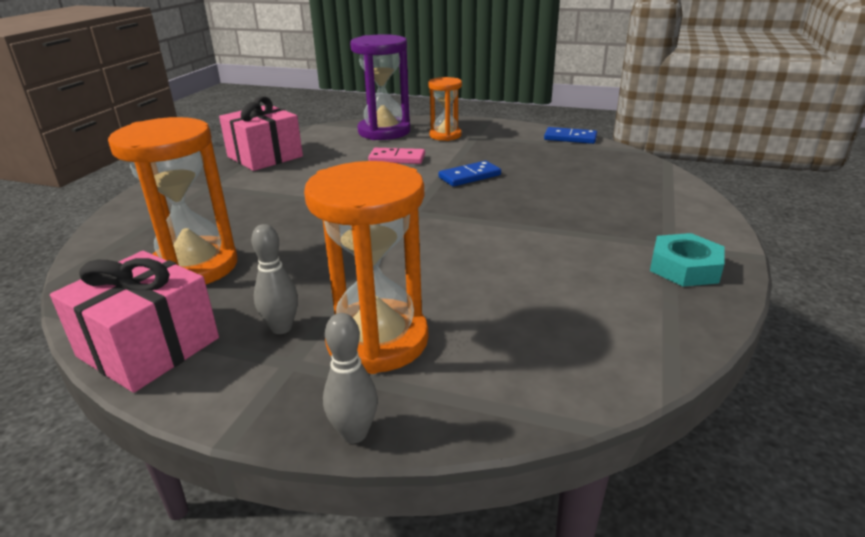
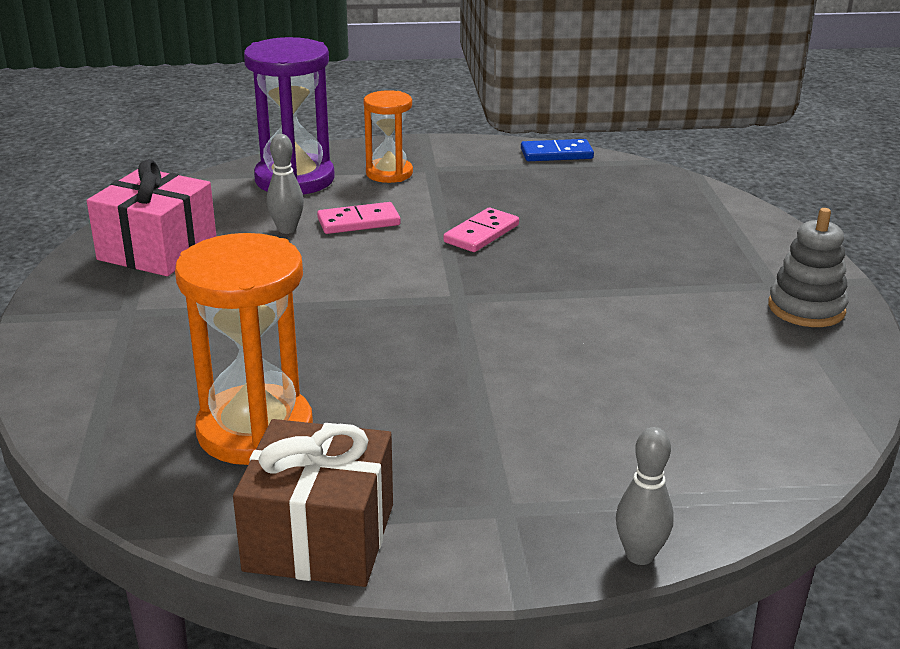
camera: 25 degrees left, 0 degrees up
pink gift [50,251,219,393] -> brown gift [233,419,393,587]
grey bowling pin [251,224,298,334] -> grey bowling pin moved to [267,134,304,234]
orange hourglass [304,161,429,374] -> none
blue domino [439,161,501,187] -> pink domino [443,208,519,252]
turquoise nut [650,233,725,287] -> grey stacking toy [768,208,848,327]

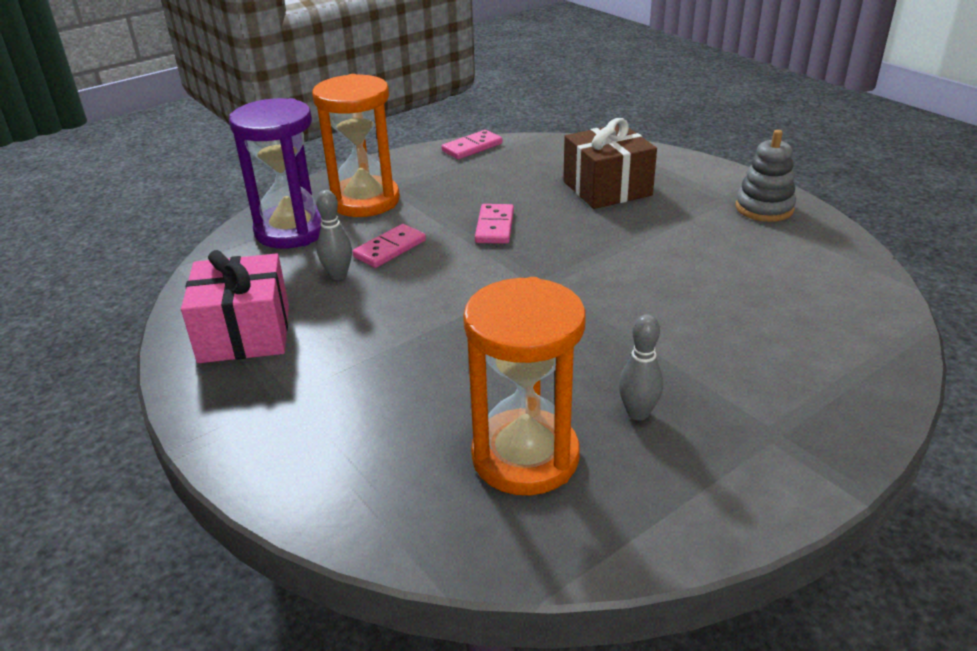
camera: 30 degrees left, 5 degrees up
brown gift [233,419,393,587] -> brown gift moved to [563,118,657,209]
orange hourglass [364,90,413,183] -> orange hourglass [312,74,400,217], size x1.67
blue domino [521,139,594,161] -> pink domino [441,130,503,159]
grey bowling pin [616,427,674,565] -> grey bowling pin moved to [619,314,663,421]

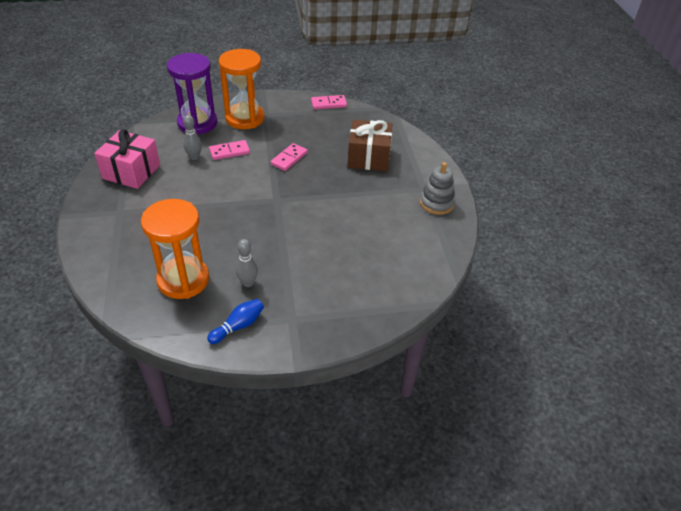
camera: 25 degrees right, 10 degrees up
none -> blue bowling pin [207,299,264,344]

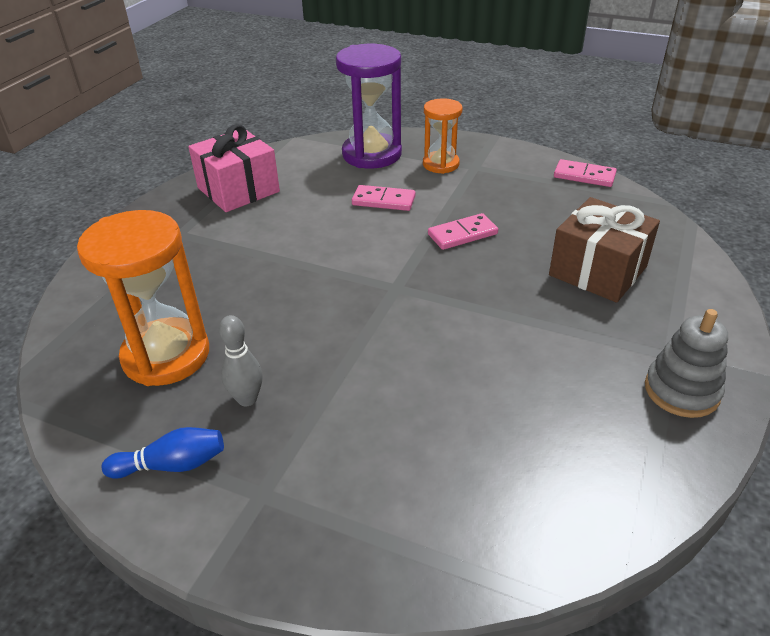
camera: 35 degrees right, 5 degrees down
grey bowling pin [183,115,202,160] -> none
orange hourglass [219,49,265,129] -> orange hourglass [423,98,462,174], size x0.60

